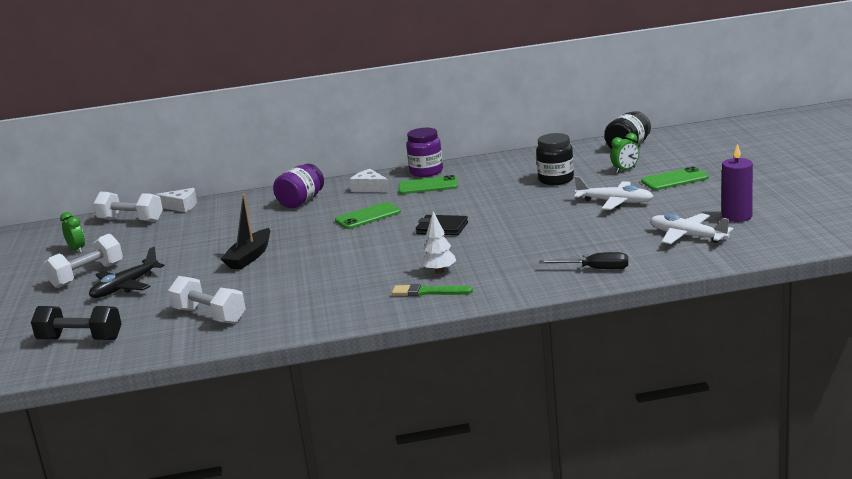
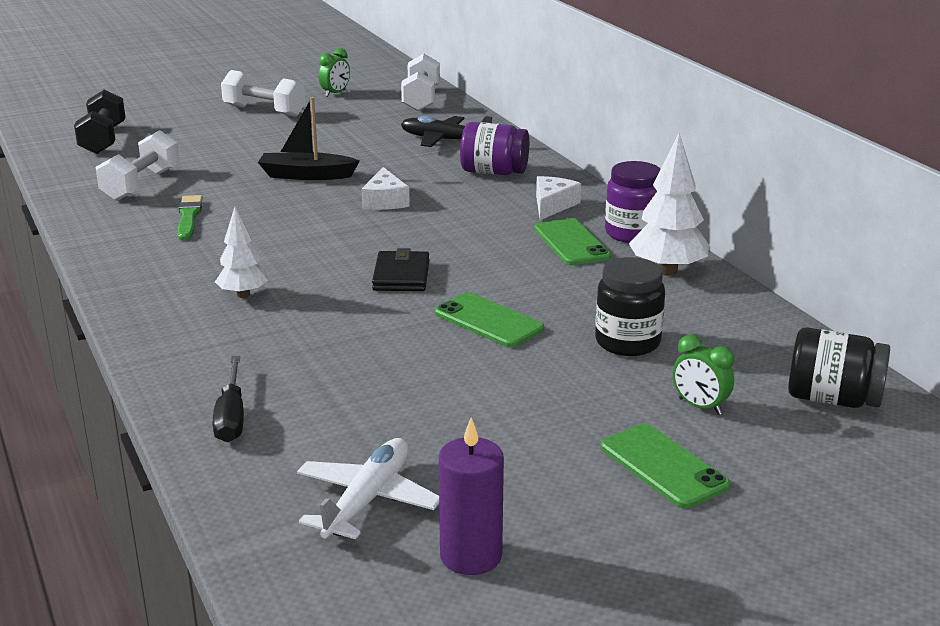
camera: 70 degrees right, 5 degrees up
black plane [89,247,165,298] -> black plane moved to [401,116,492,147]
white cheese [155,188,197,212] -> white cheese moved to [361,167,410,210]
green phone [335,202,401,229] -> green phone moved to [435,293,544,348]
green brush [392,284,473,296] -> green brush moved to [177,195,203,241]
white plane [574,176,654,210] -> none
none -> white tree [629,133,709,276]

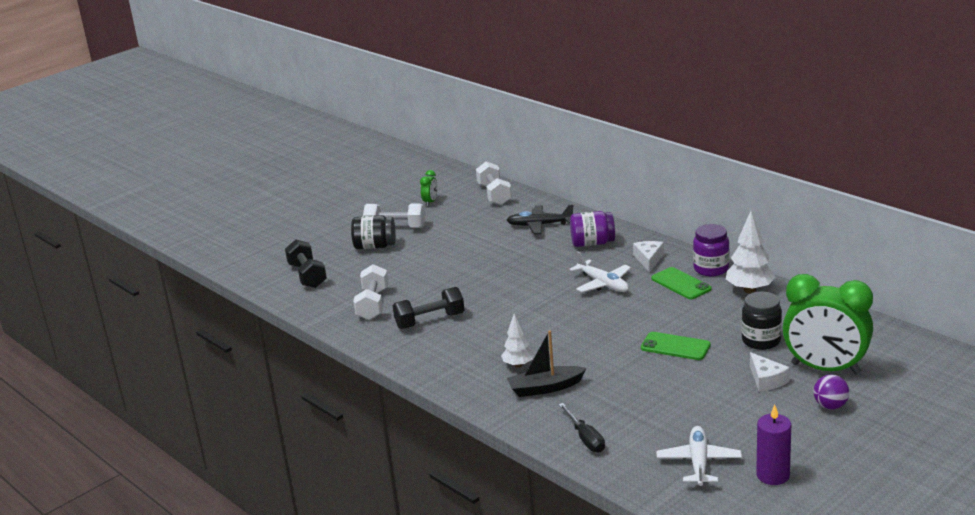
camera: 15 degrees left, 0 degrees up
green brush [177,195,203,241] -> black dumbbell [393,287,464,329]
black boat [258,97,360,180] -> black boat moved to [507,330,587,397]
white cheese [361,167,410,210] -> white cheese moved to [750,352,790,392]
black wallet [372,248,429,291] -> none
green phone [601,424,730,508] -> purple ball [814,375,849,409]
green clock [673,335,734,415] -> green clock [782,274,873,375], size x2.47
black jar [788,327,890,408] -> black jar moved to [351,215,396,249]
none -> white plane [569,251,631,292]

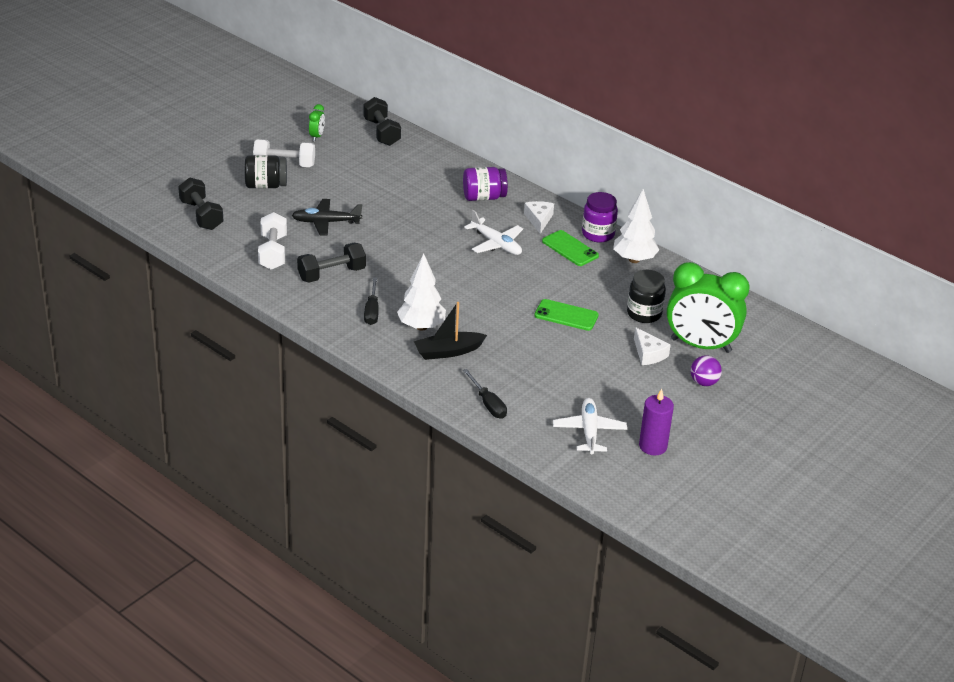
camera: 10 degrees left, 10 degrees up
white dumbbell [476,161,512,205] -> black dumbbell [363,97,401,146]
white tree [501,313,534,368] -> white tree [397,253,446,331], size x1.57
black plane [507,204,573,234] -> black plane moved to [292,199,362,236]
none -> black screwdriver [364,277,379,325]

